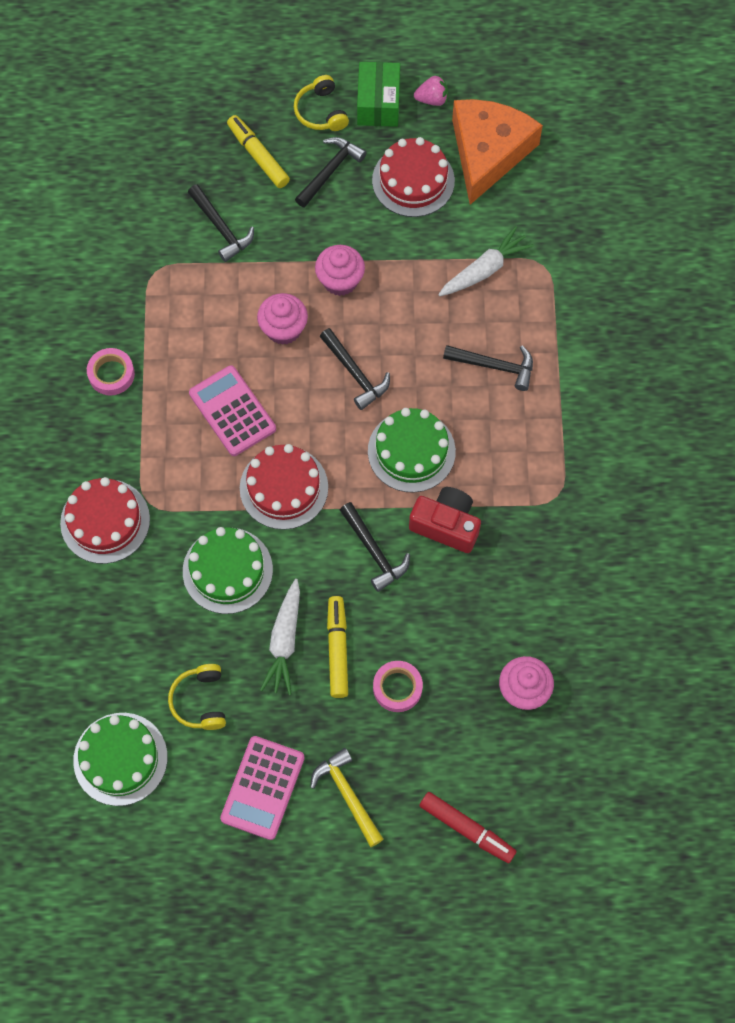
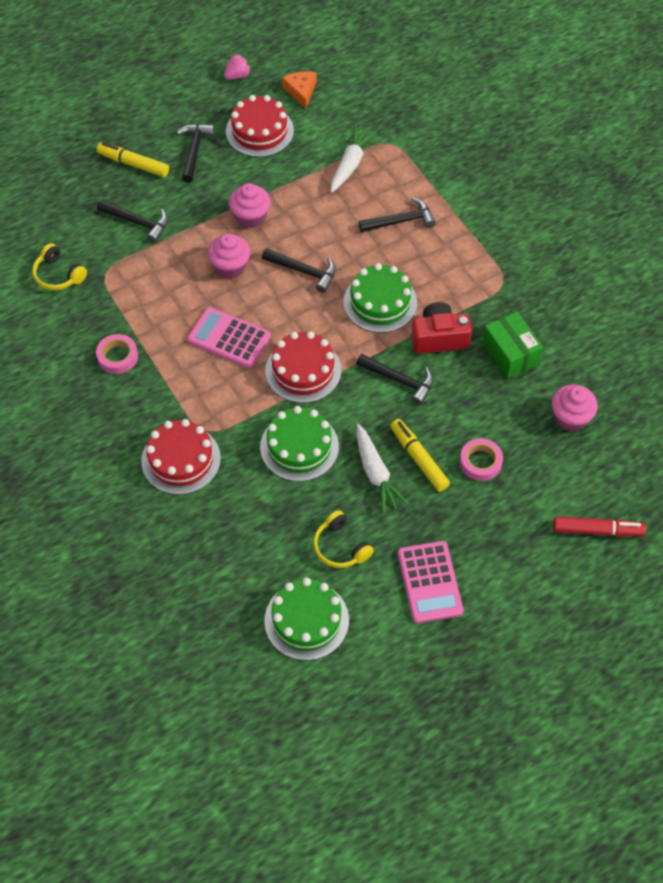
camera: 30 degrees left, 10 degrees down
yellow headphones [294,75,349,131] -> yellow headphones moved to [32,243,87,290]
yellow hammer [310,748,383,847] -> none
green box [357,62,400,127] -> green box moved to [482,312,543,379]
orange cheese [452,99,543,205] -> orange cheese [282,71,317,109], size x0.47

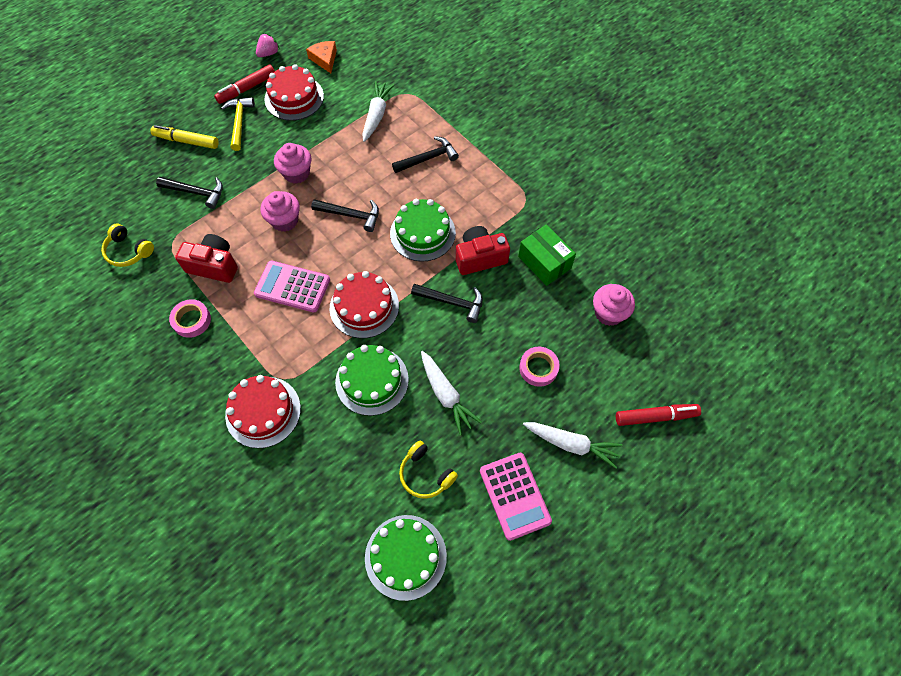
camera: 10 degrees left, 5 degrees up
black hammer [177,124,215,183] -> yellow hammer [221,97,255,151]
yellow marker [390,419,450,492] -> none
none -> red camera [175,234,238,283]
none -> red marker [214,65,275,104]
none -> white carrot [523,422,623,469]

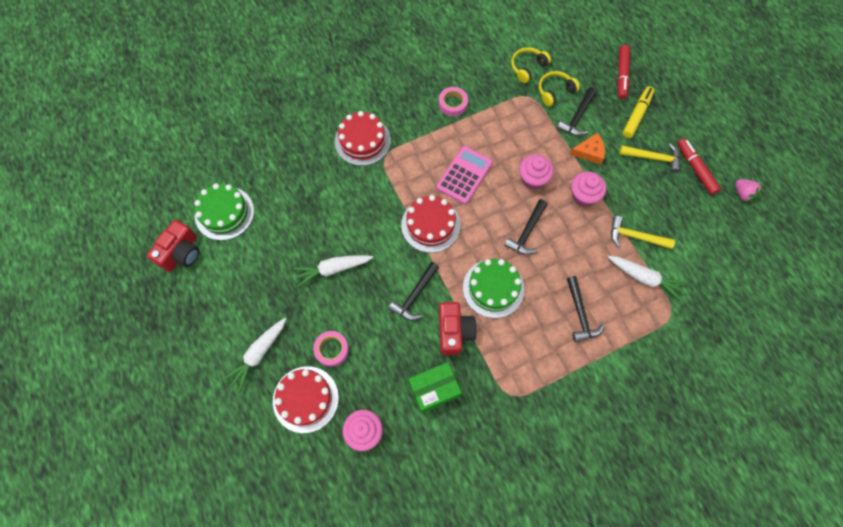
camera: 105 degrees right, 5 degrees up
red camera [175,234,238,283] -> red camera moved to [147,220,199,272]
red cake [265,64,324,121] -> red cake moved to [273,366,339,433]
orange cheese [306,41,337,73] -> orange cheese moved to [570,133,605,164]
green cake [335,345,409,416] -> none
yellow headphones [399,441,458,499] -> yellow headphones moved to [539,71,580,106]
pink calculator [480,453,552,541] -> none
red marker [616,404,701,426] -> red marker moved to [617,45,630,99]
none -> yellow hammer [611,216,675,249]

